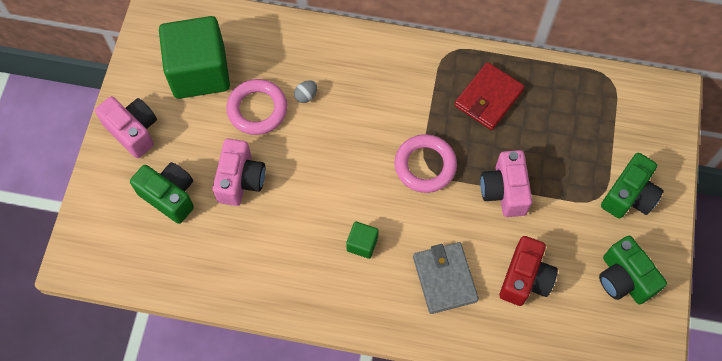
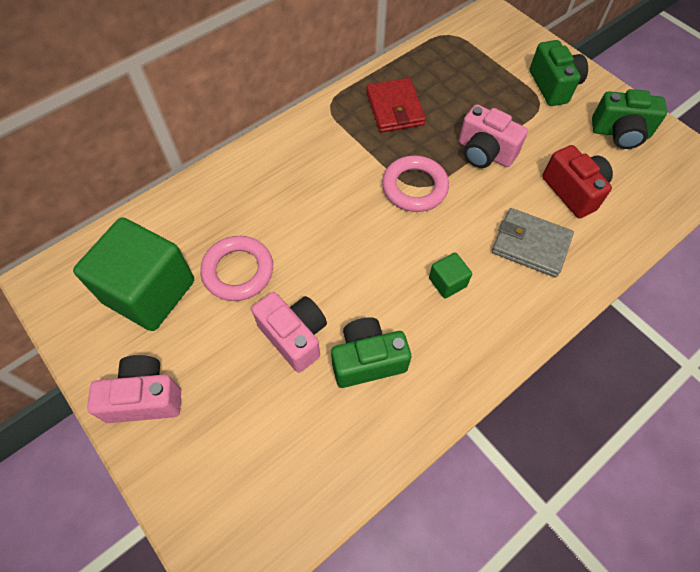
camera: 50 degrees left, 5 degrees down
green camera [130,162,194,224] -> green camera moved to [331,317,411,388]
grey egg [294,80,317,103] -> none

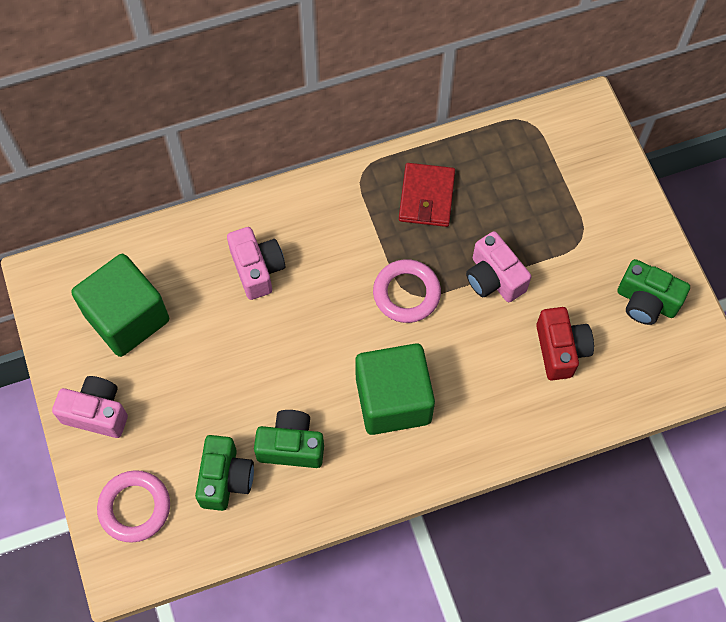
camera: 20 degrees right, 5 degrees up
pink ring [200,236,273,301] -> pink ring moved to [97,470,170,543]
pink camera [252,292,327,373] -> pink camera moved to [227,227,285,300]
green cube [429,253,472,299] -> green cube [355,343,435,435], size x2.37
grey wallet [492,208,574,278] -> none
green camera [530,40,588,106] -> green camera moved to [195,435,254,511]

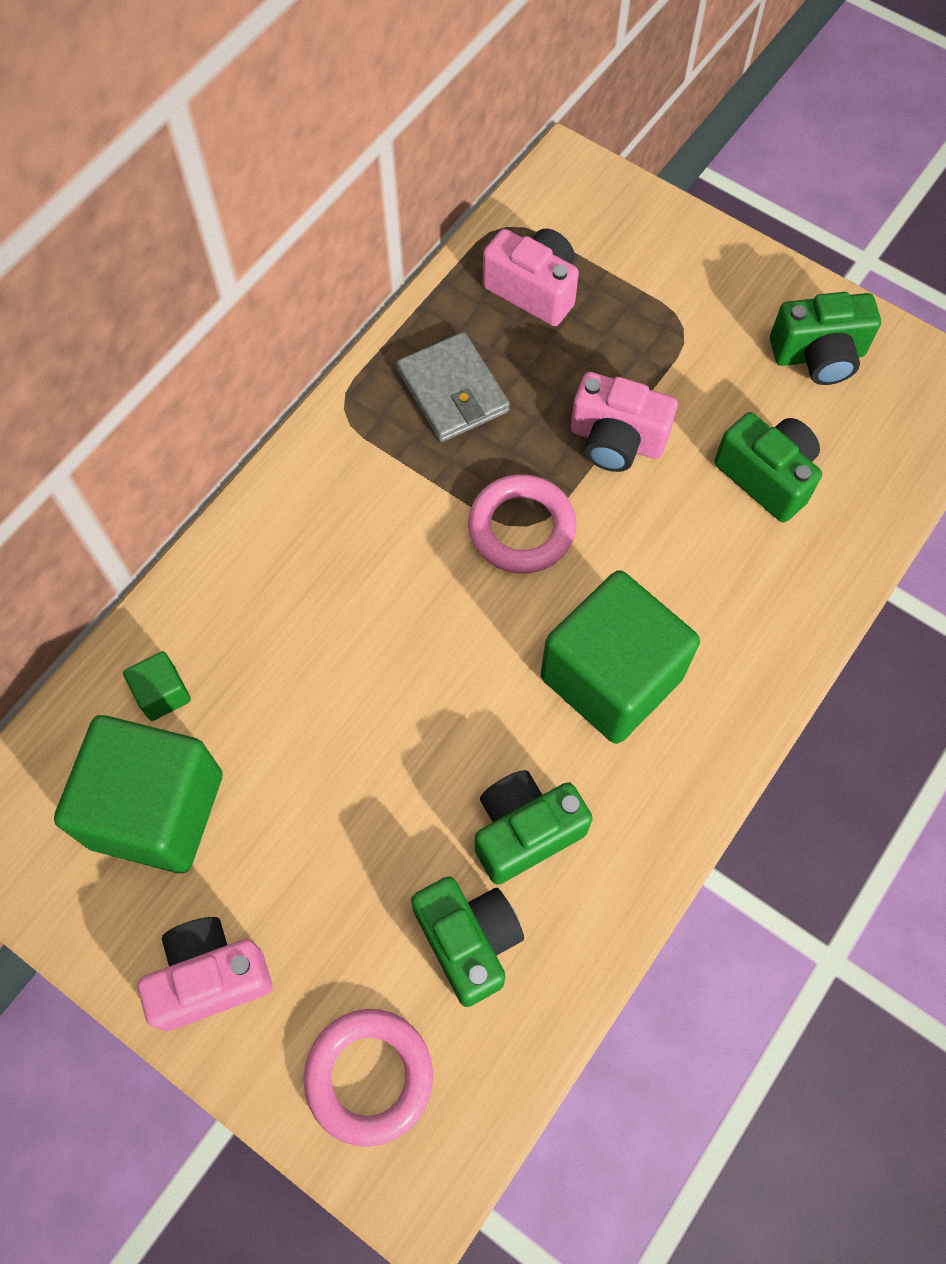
camera: 35 degrees left, 0 degrees up
pink camera [227,227,285,300] -> pink camera moved to [483,229,579,326]
red wallet [399,163,455,227] -> grey wallet [396,332,510,442]
red camera [536,307,594,380] -> green camera [714,412,822,522]
none -> green cube [123,651,191,721]

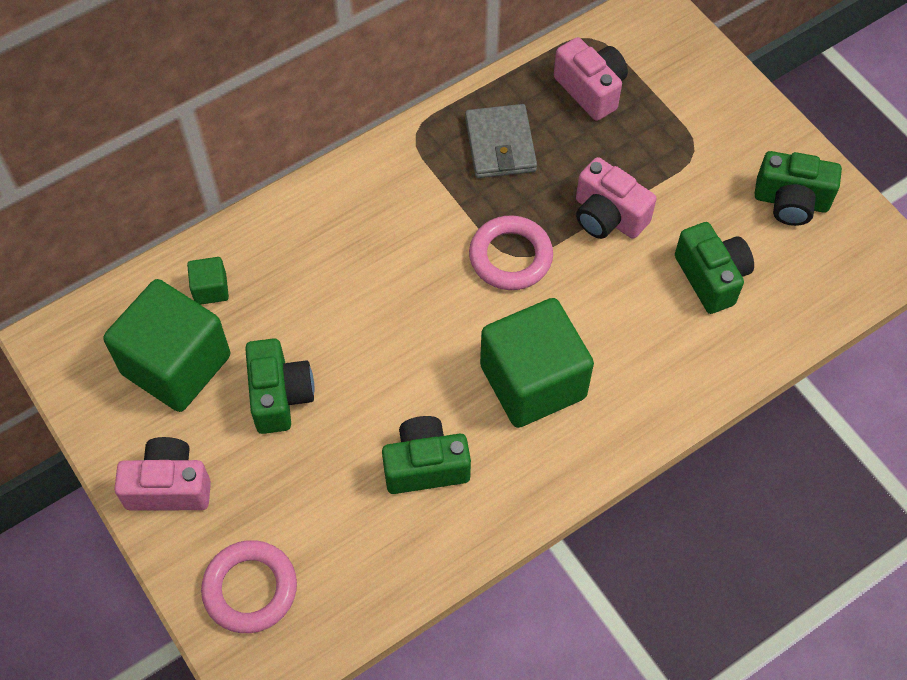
camera: 20 degrees right, 5 degrees down
green camera [411,876,524,1007] -> green camera moved to [245,338,314,434]

